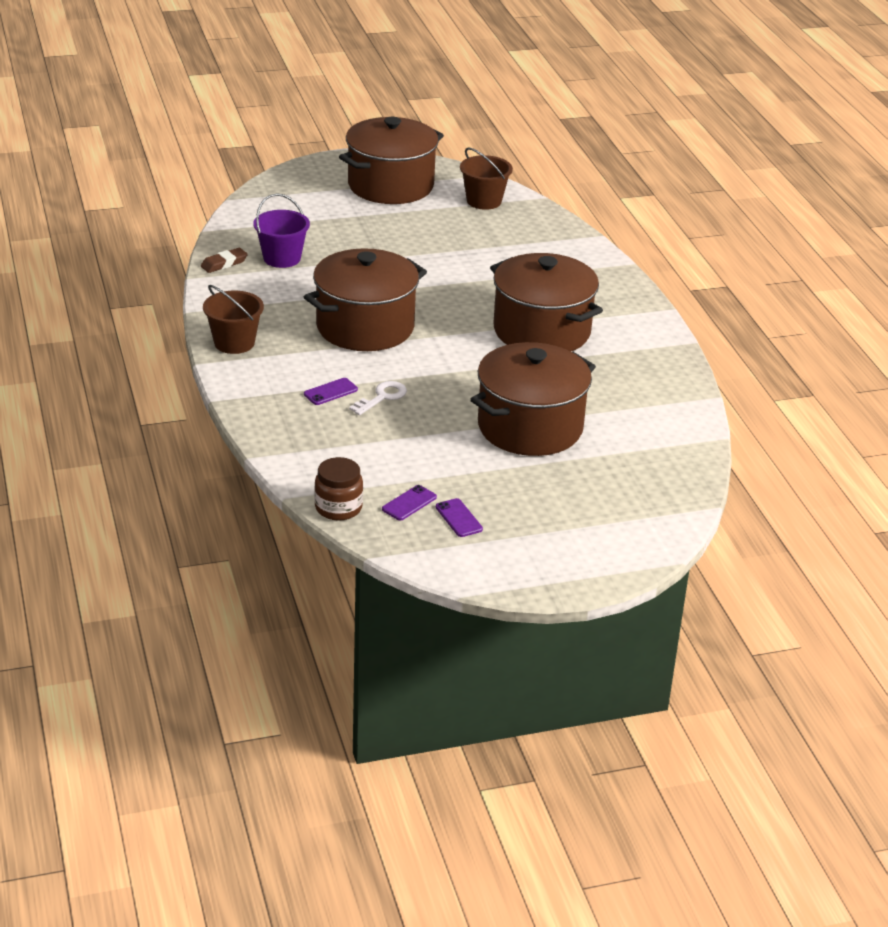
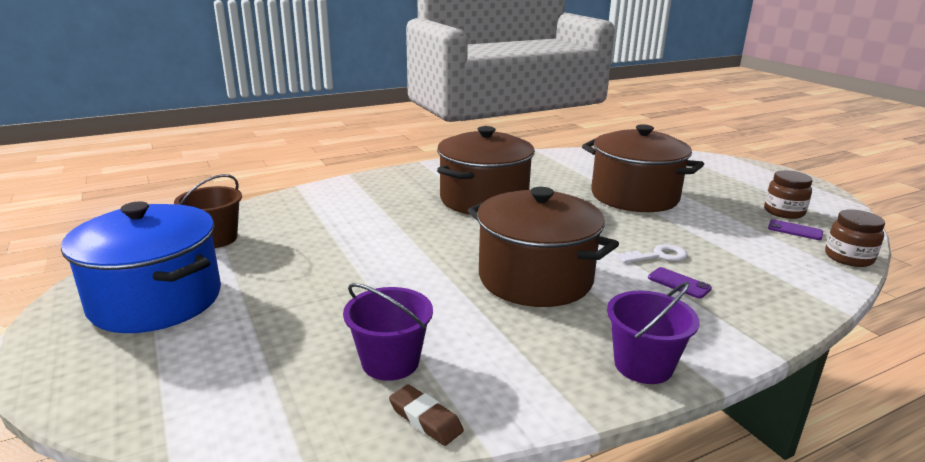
camera: 100 degrees left, 10 degrees down
brown bucket [203,285,264,354] -> purple bucket [607,282,699,384]
brown pot [339,117,444,204] -> blue pot [61,202,221,333]
white key [349,381,407,415] -> white key turned 135 degrees clockwise [618,244,687,263]
purple phone [436,498,483,537] -> brown jar [764,170,813,219]

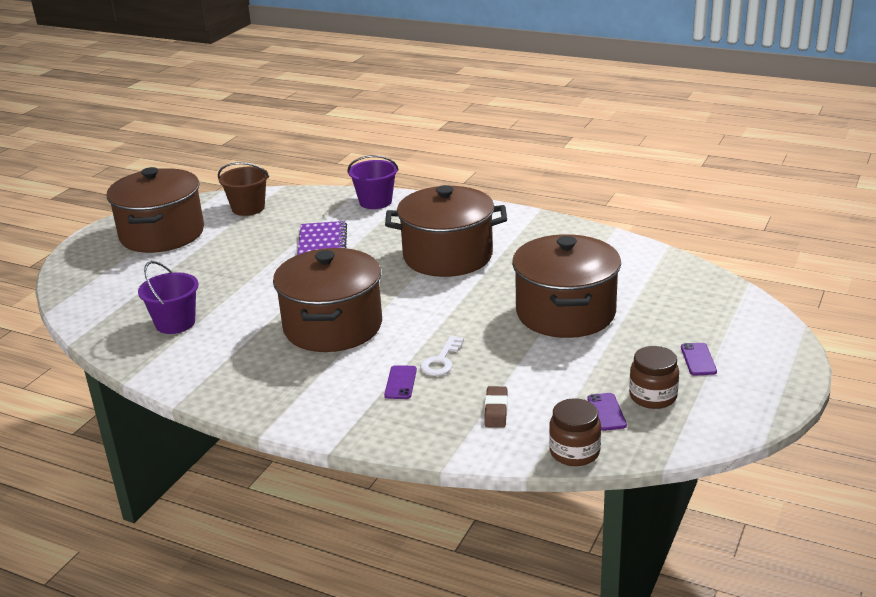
camera: 55 degrees right, 5 degrees up
blue pot [61,202,221,333] -> brown pot [107,167,204,253]
brown eraser [389,384,464,446] -> brown eraser moved to [484,386,508,428]
purple bucket [607,282,699,384] -> purple bucket moved to [347,155,399,209]
white key [618,244,687,263] -> white key turned 75 degrees clockwise [420,336,464,376]
none -> purple notebook [297,221,347,255]
none -> purple phone [681,343,717,375]

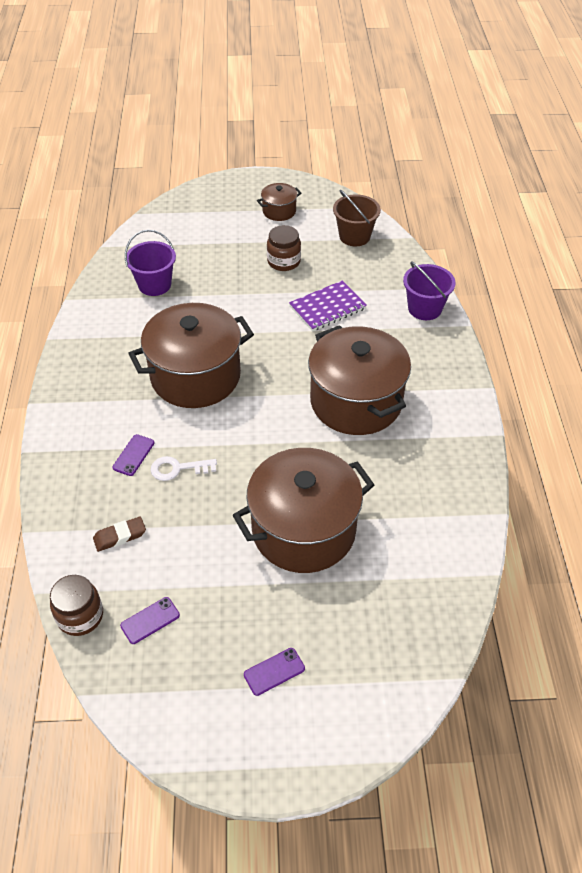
camera: 60 degrees right, 20 degrees up
brown pot [107,167,204,253] -> brown pot [257,183,301,221], size x0.45
purple phone [384,365,417,399] -> purple phone turned 45 degrees counterclockwise [112,434,154,476]
brown jar [629,346,679,409] -> brown jar moved to [267,225,301,271]

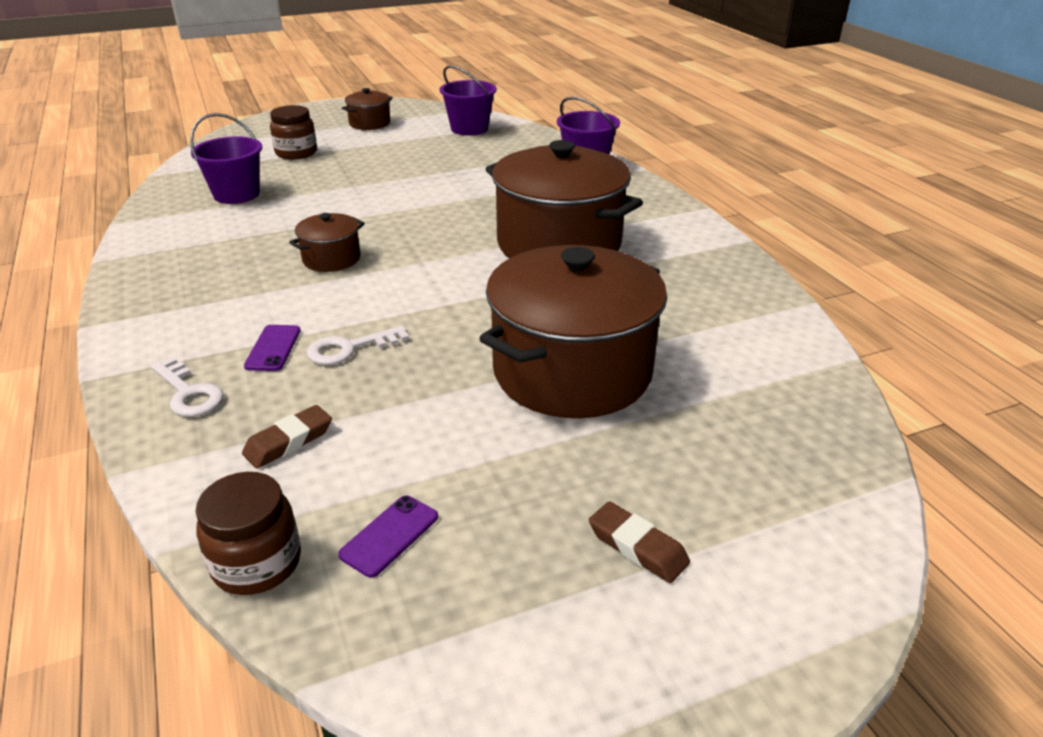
camera: 20 degrees left, 15 degrees down
brown pot [128,303,254,408] -> brown pot [289,213,365,272], size x0.45
purple phone [244,648,305,696] -> brown eraser [589,501,690,583]
brown jar [267,225,301,271] -> brown jar moved to [270,105,317,159]
purple notebook [289,280,367,331] -> none
brown bucket [333,190,381,246] -> purple bucket [440,65,497,135]
none -> white key [151,357,224,417]

